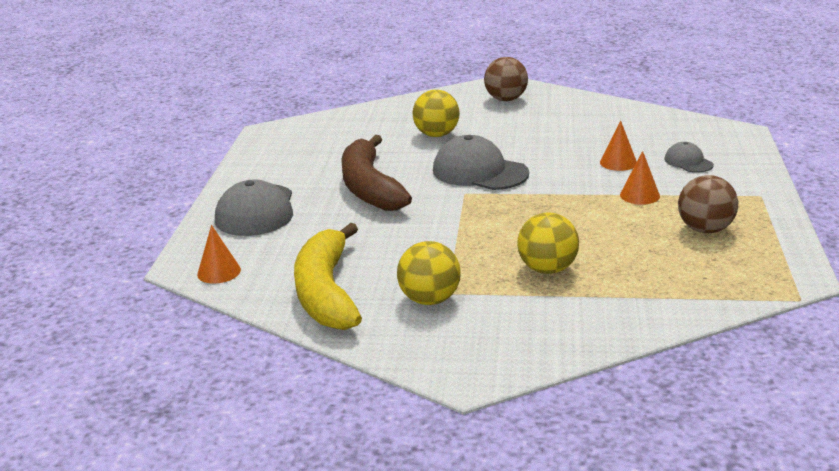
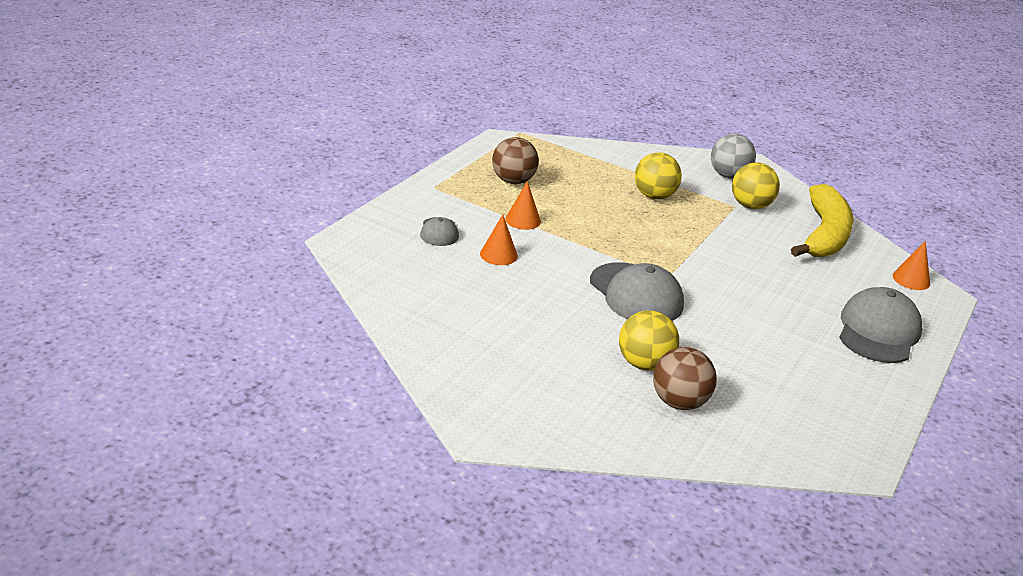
camera: 160 degrees left, 5 degrees up
brown banana [341,135,412,211] -> none
brown ball [484,57,528,101] -> brown ball moved to [653,347,717,410]
none -> grey ball [711,134,756,179]

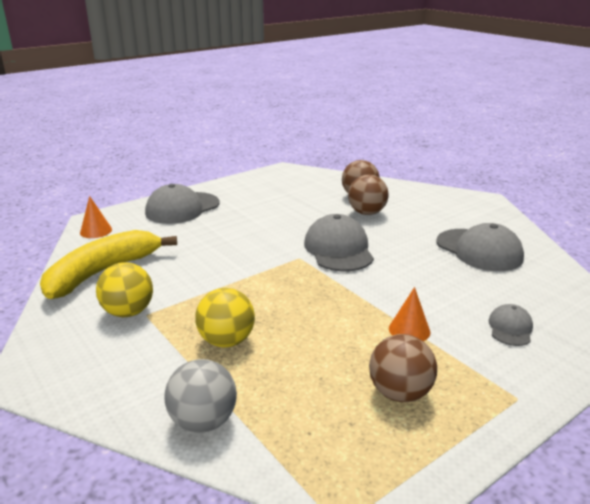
camera: 155 degrees left, 5 degrees down
orange cone [480,214,518,265] -> none
yellow ball [619,310,679,371] -> brown ball [348,175,389,215]
grey ball [711,134,756,179] -> grey ball moved to [164,359,237,433]
none -> grey cap [437,223,524,271]

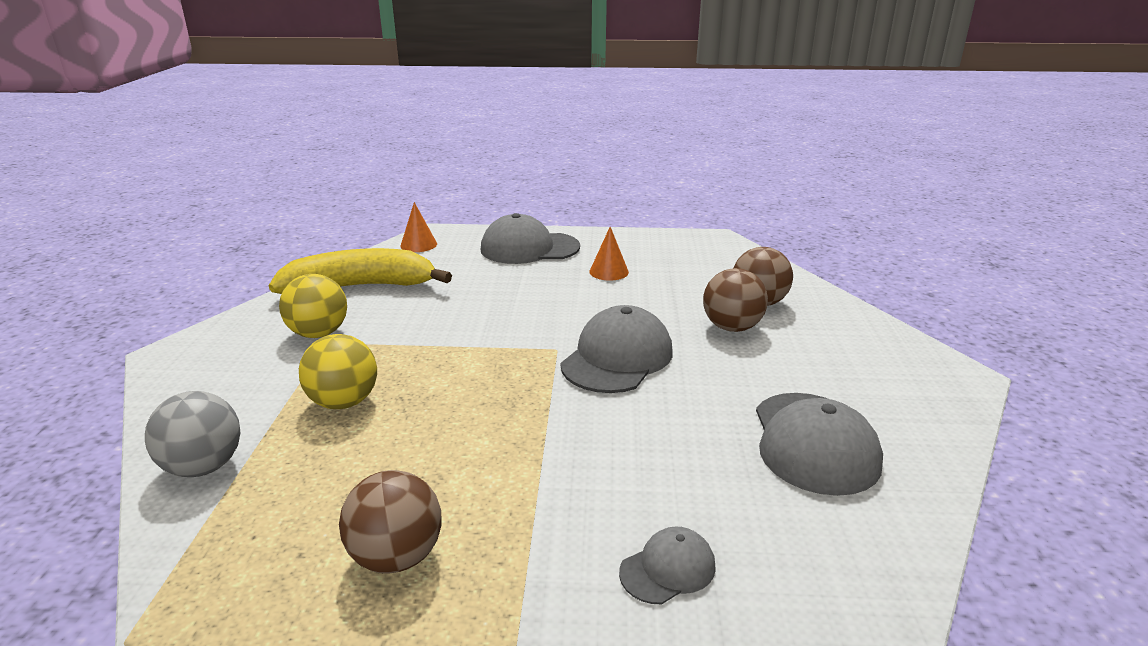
camera: 40 degrees right, 0 degrees up
orange cone [389,287,430,341] -> orange cone moved to [589,227,629,281]

